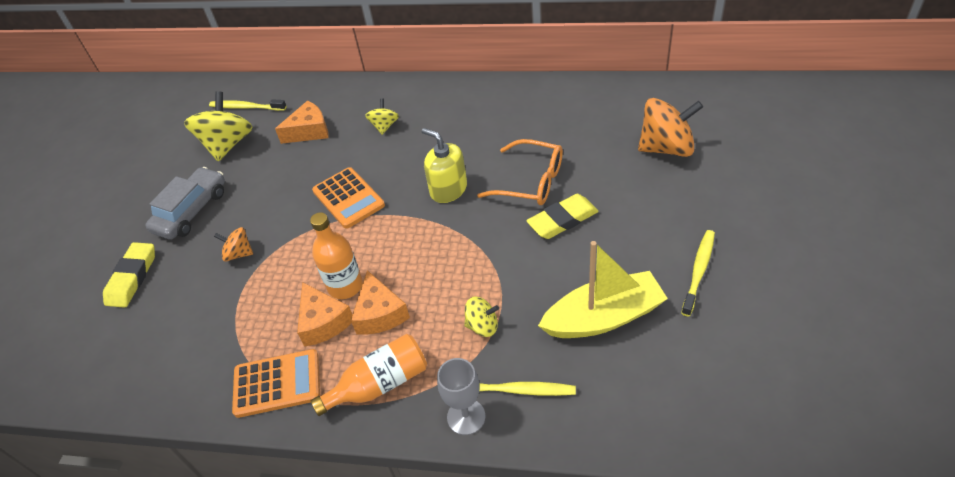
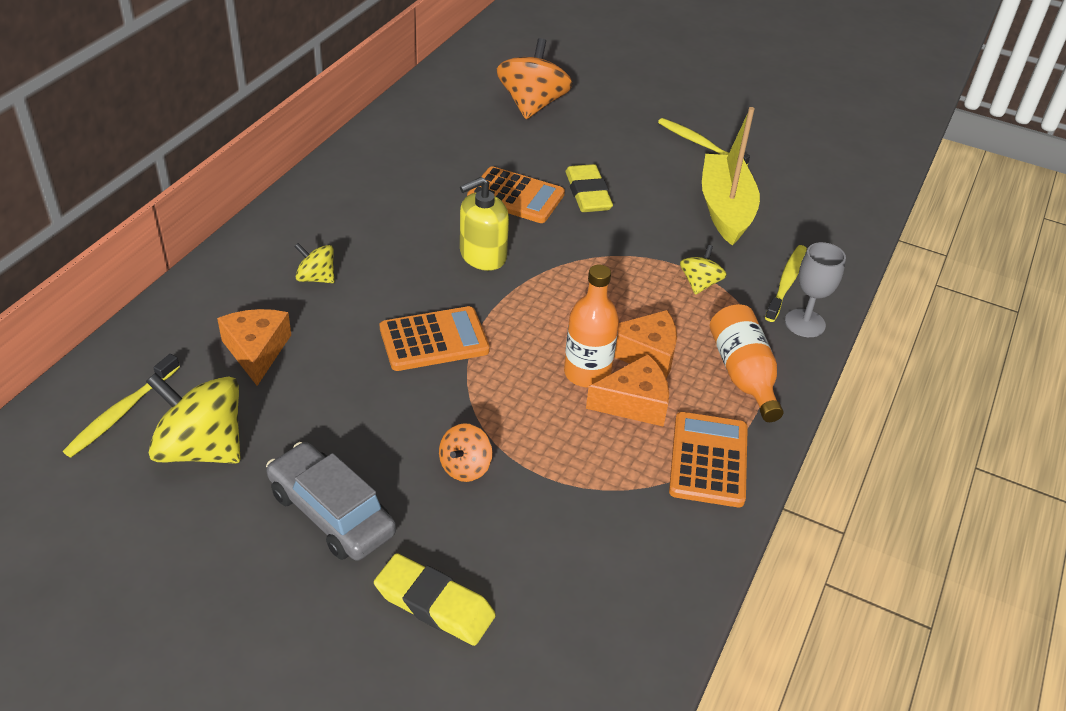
camera: 80 degrees left, 5 degrees down
orange glasses [477,139,563,205] -> orange calculator [467,166,565,223]

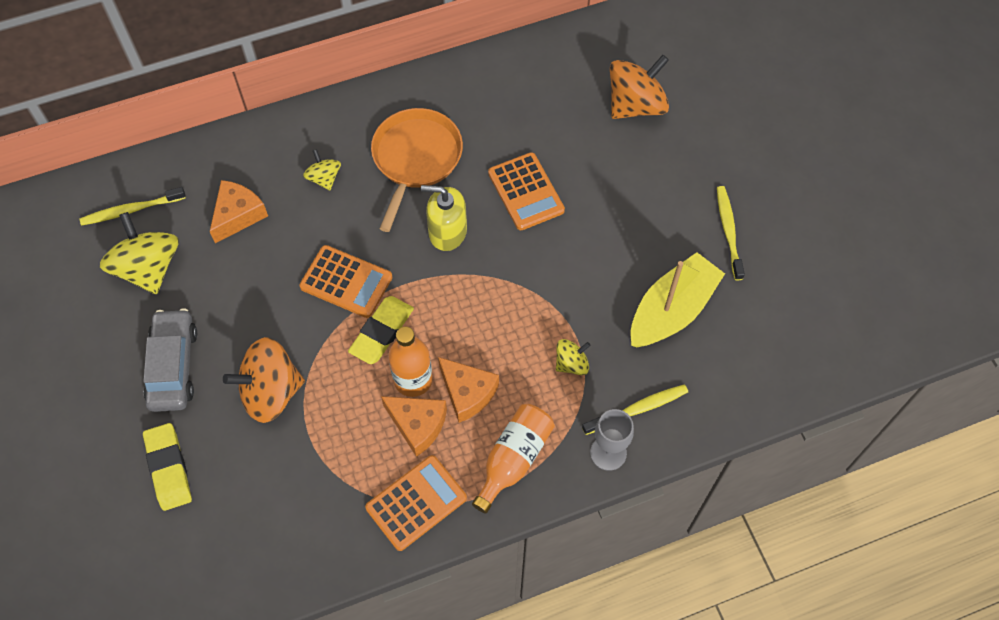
camera: 45 degrees right, 20 degrees up
orange spinning top [439,423,492,482] -> orange spinning top [223,337,305,423], size x1.92
yellow eraser [565,164,613,212] -> yellow eraser moved to [348,296,414,364]
none -> orange pan [371,108,463,232]

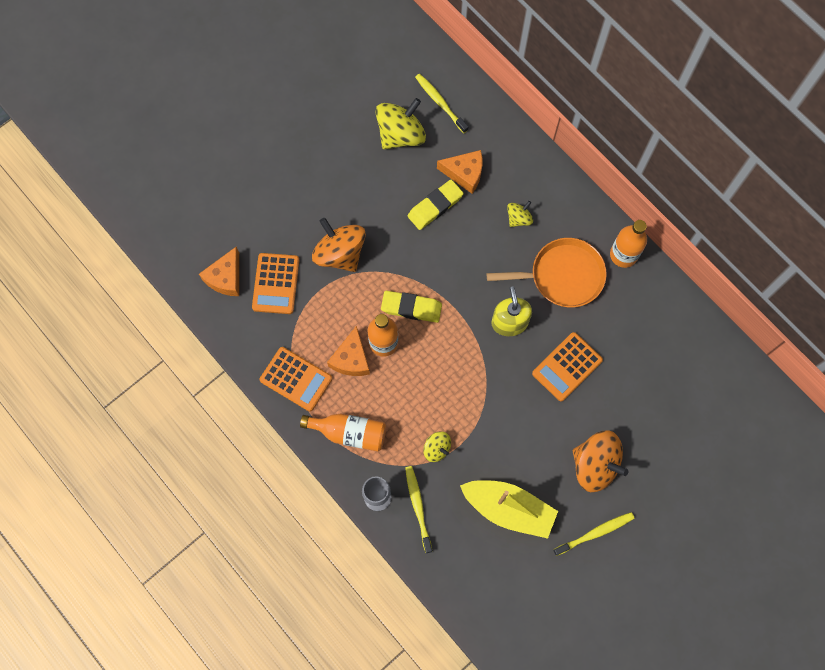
camera: 70 degrees right, 10 degrees up
grey car [143,308,197,412] -> none
yellow eraser [143,423,192,511] -> yellow eraser moved to [408,180,464,230]
orange calculator [299,245,393,318] -> orange calculator moved to [252,253,299,314]
orange cheese [438,357,499,423] -> orange cheese moved to [199,247,239,296]
yellow toothbrush [582,384,688,435] -> yellow toothbrush turned 150 degrees counterclockwise [405,466,432,553]
orange spinning top [610,55,669,119] -> orange spinning top moved to [573,431,629,492]
none -> orange bottle [610,220,647,268]

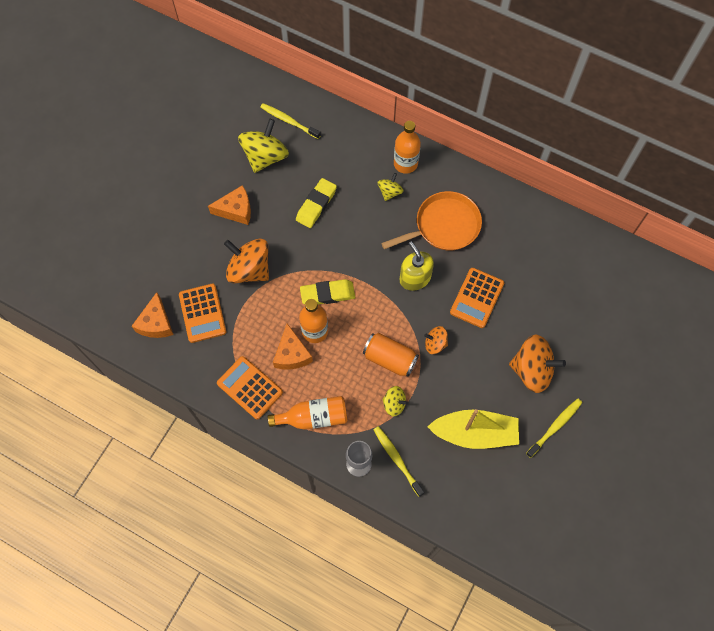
camera: 20 degrees left, 5 degrees down
orange calculator [260,347,332,412] -> orange calculator turned 150 degrees counterclockwise [217,356,283,420]
orange cheese [437,150,482,194] -> orange cheese moved to [208,185,251,225]
orange bottle [610,220,647,268] -> orange bottle moved to [394,121,421,174]
none -> orange can [363,333,419,377]
none -> orange spinning top [424,326,448,354]

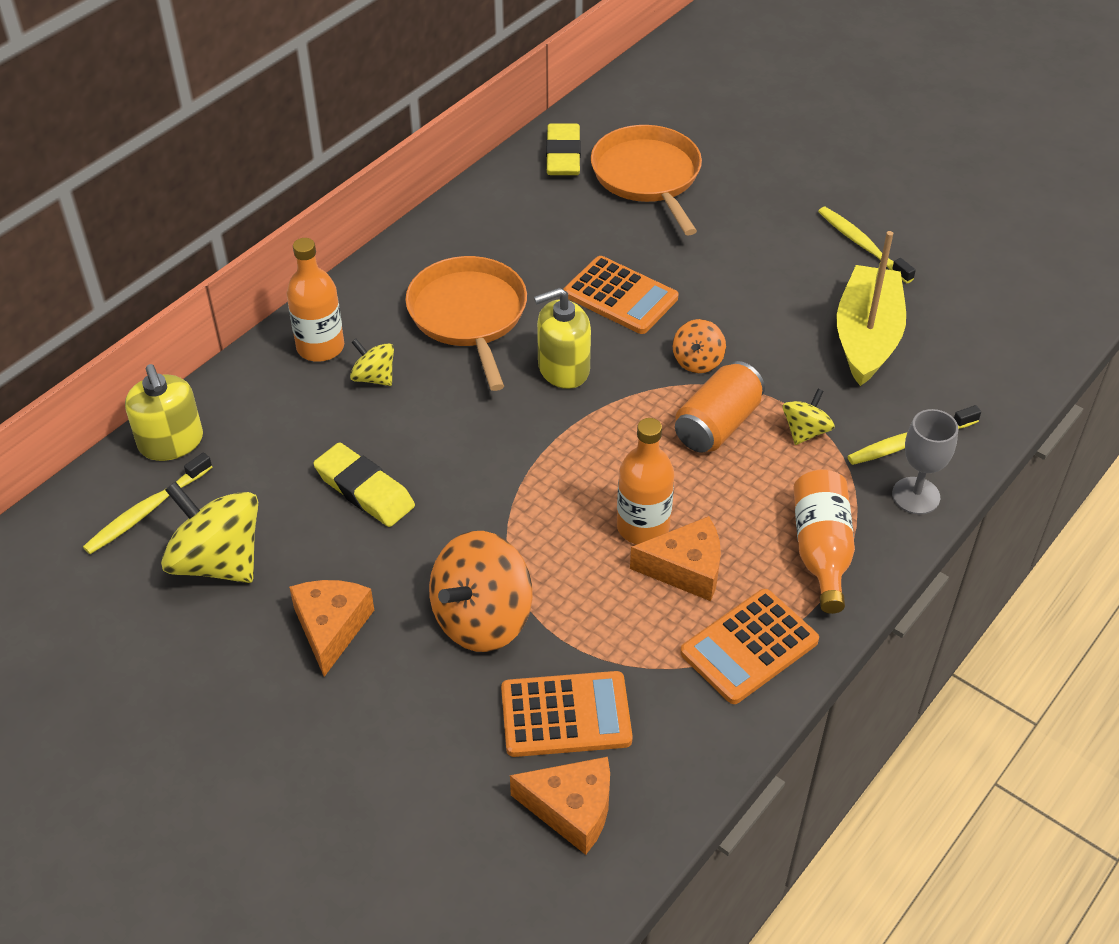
camera: 80 degrees left, 20 degrees down
yellow eraser [300,279,355,305] -> yellow eraser moved to [546,123,581,175]
orange spinning top [509,335,566,393] -> none
none -> yellow soap dispenser [125,364,203,461]
none -> orange pan [591,125,702,235]

